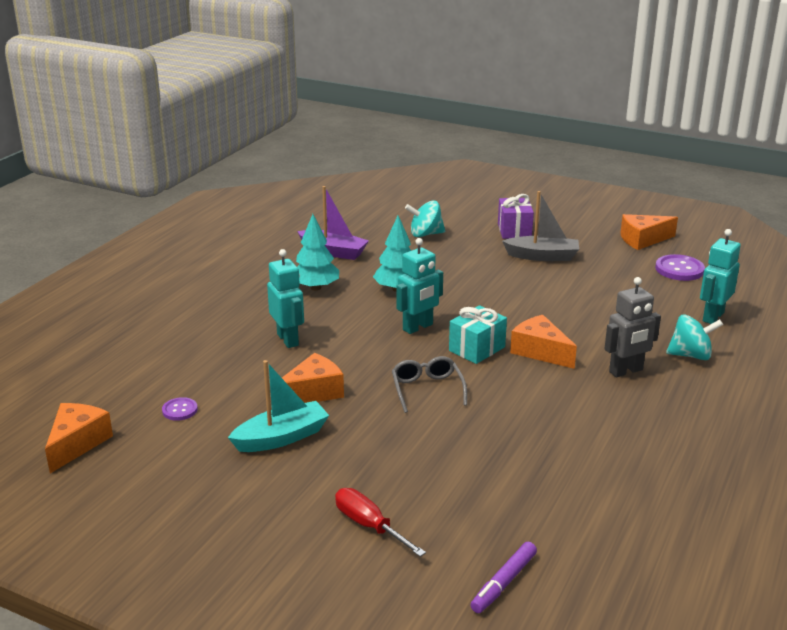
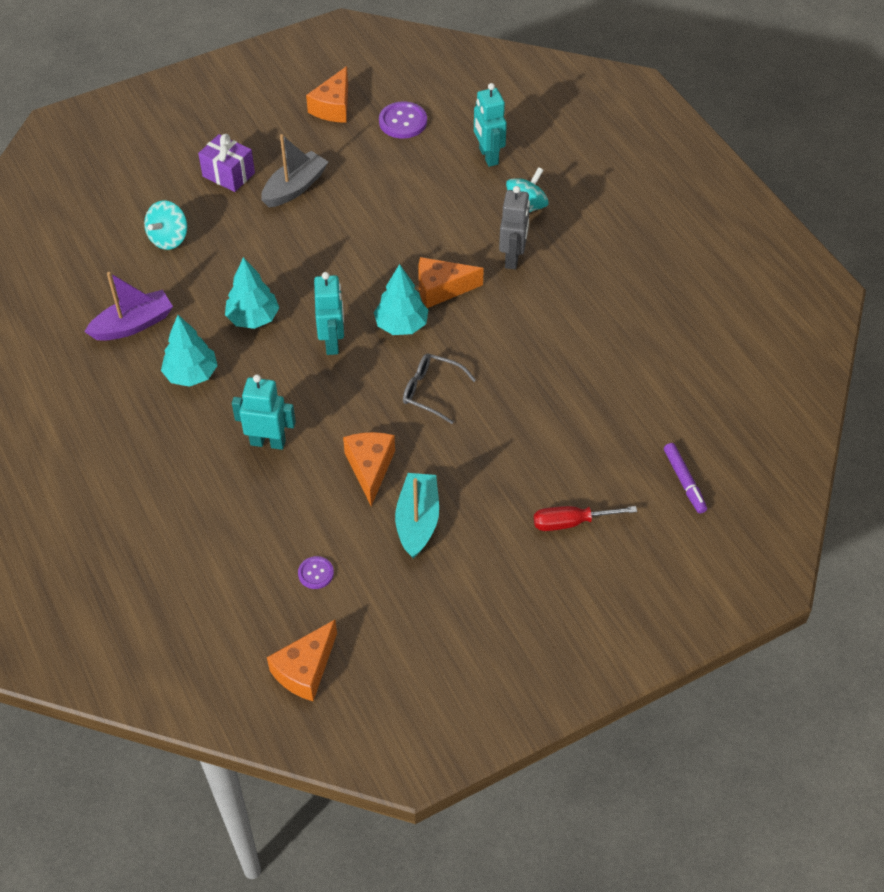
camera: 55 degrees left, 25 degrees up
orange cheese [45,403,113,473] -> orange cheese turned 105 degrees counterclockwise [267,620,337,701]
turquoise gift [449,305,507,364] -> turquoise tree [374,264,428,335]

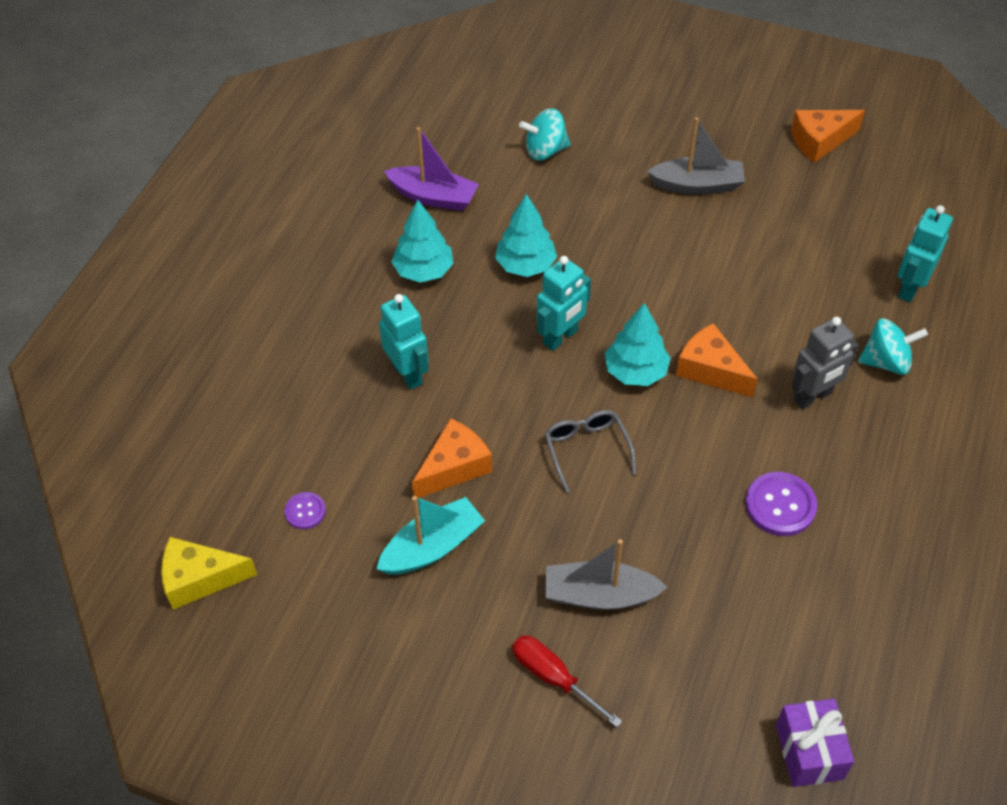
camera: 50 degrees right, 0 degrees up
purple gift [198,134,255,192] -> purple gift moved to [776,698,854,787]
orange cheese [267,620,337,701] -> yellow cheese [161,537,257,609]
purple button [379,101,427,139] -> purple button moved to [745,472,817,536]
purple marker [664,443,707,514] -> none
none -> grey boat [545,539,667,610]

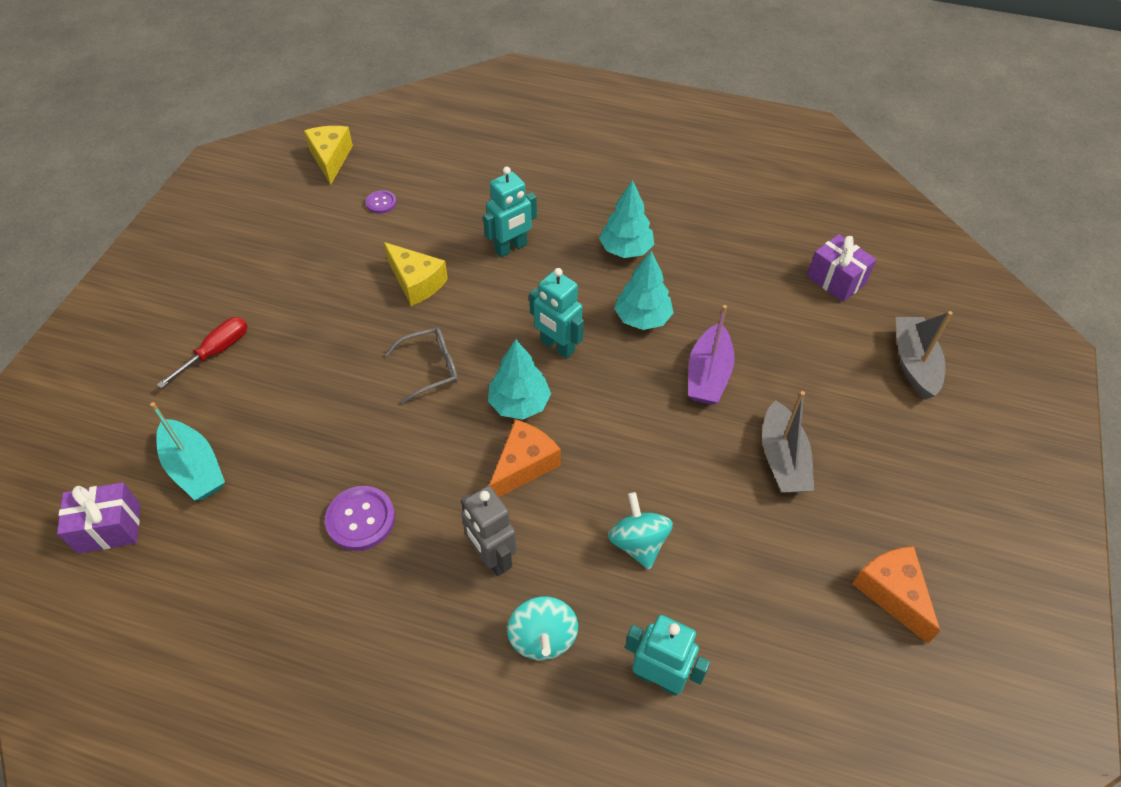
camera: 85 degrees right, 0 degrees up
turquoise boat [377,496,485,575] -> turquoise boat moved to [150,402,225,500]
purple boat [384,127,479,211] -> purple boat moved to [688,305,735,405]
orange cheese [412,418,492,498] -> yellow cheese [383,242,448,306]
turquoise spinning top [519,108,570,160] -> turquoise spinning top moved to [608,492,673,570]
grey boat [545,539,667,610] -> grey boat moved to [896,311,953,400]
none -> purple gift [807,234,876,302]

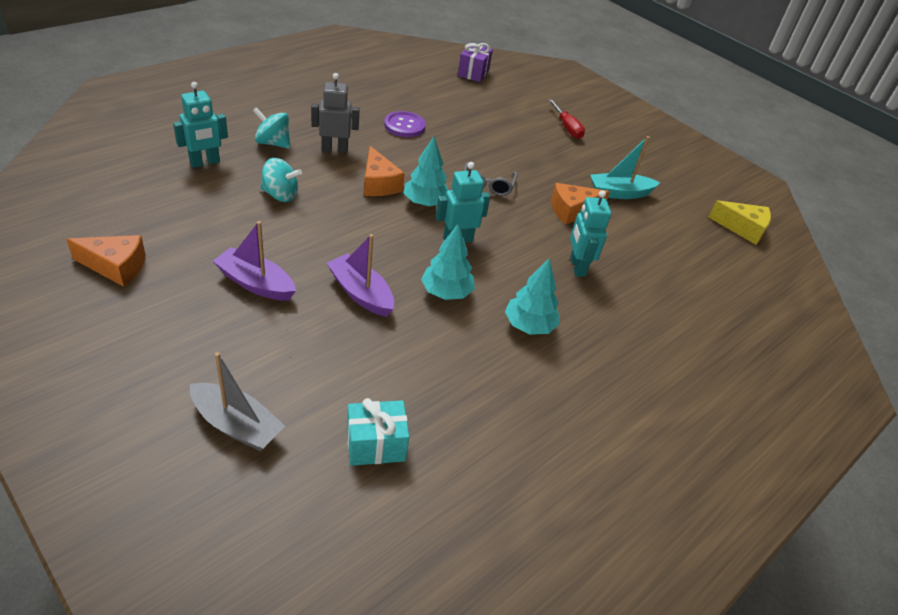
camera: 115 degrees right, 10 degrees down
turquoise boat [150,402,225,500] -> turquoise boat moved to [590,136,660,199]
purple button [365,190,396,214] -> none
yellow cheese [383,242,448,306] -> orange cheese [551,183,610,225]
grey boat [762,391,814,493] -> purple boat [213,221,296,300]
purple gift [807,234,876,302] -> turquoise gift [347,398,409,466]

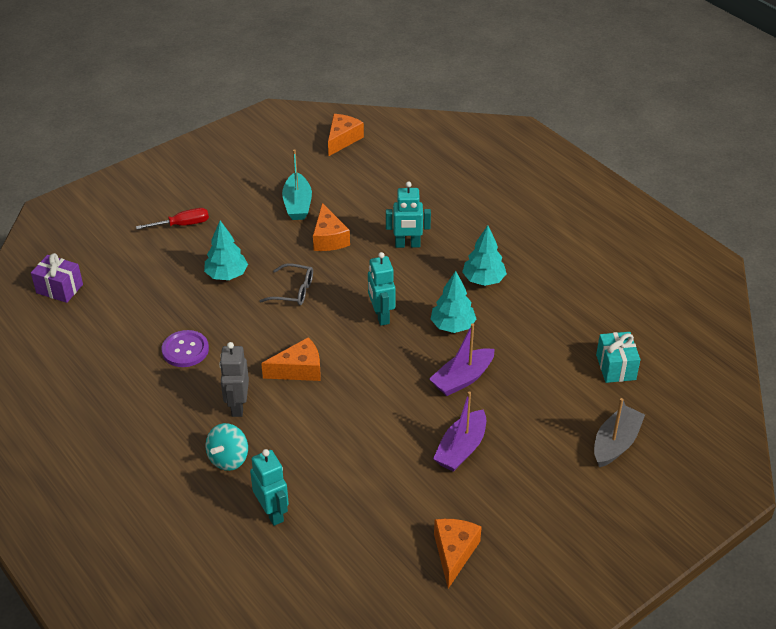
camera: 80 degrees left, 0 degrees up
turquoise spinning top [260,158,302,202] -> none
turquoise tree [404,136,448,206] -> turquoise tree moved to [204,221,248,280]
yellow cheese [708,200,771,245] -> orange cheese [328,114,364,157]

